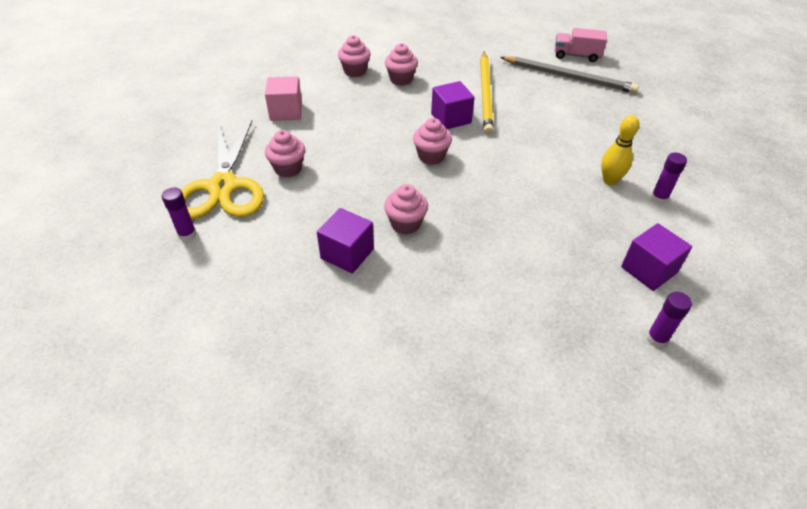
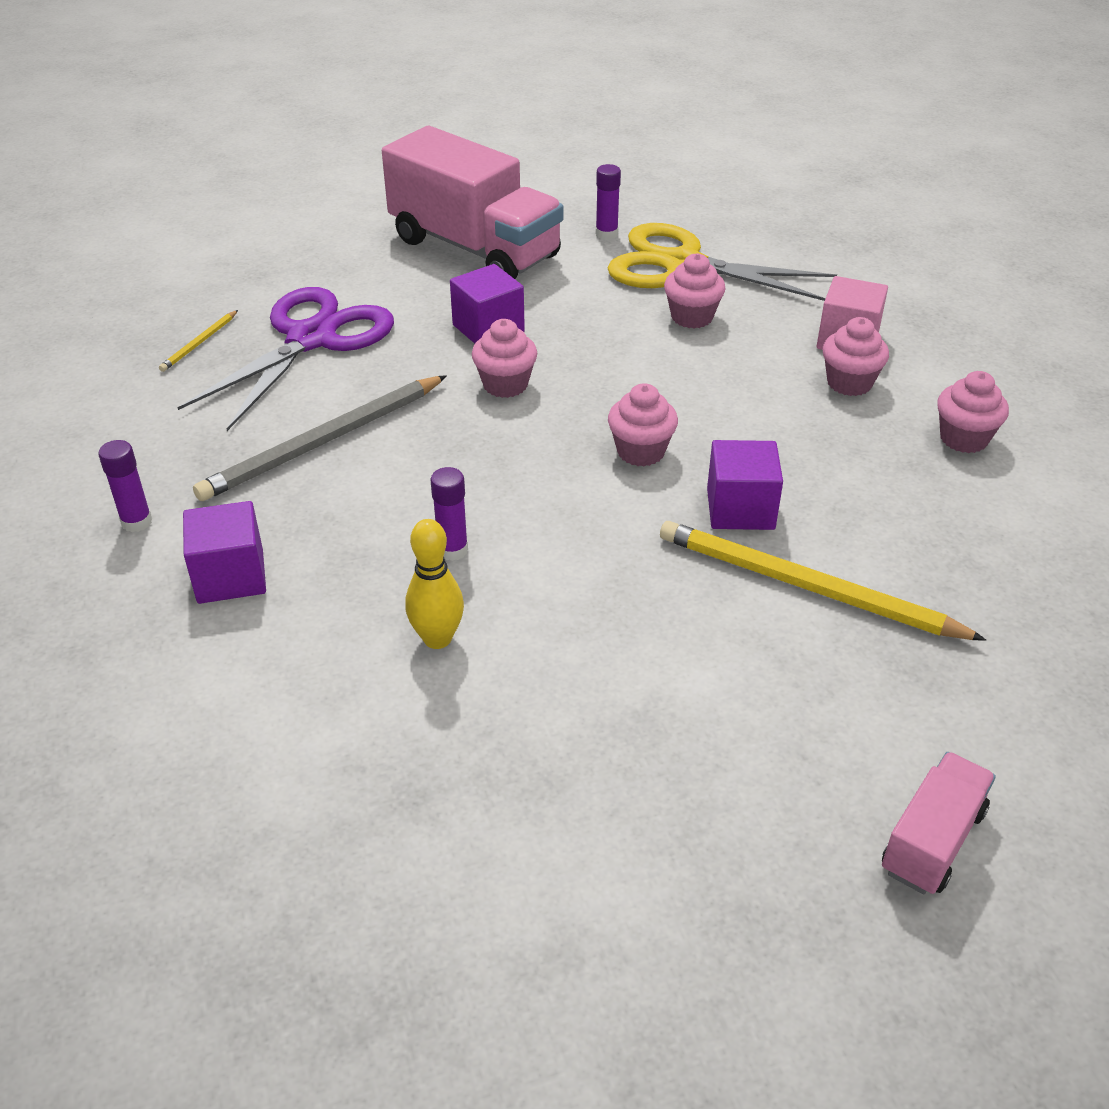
camera: 115 degrees right, 5 degrees down
pink cupcake [385,43,418,86] -> pink cupcake moved to [823,317,889,396]
grey pencil [500,56,639,93] -> grey pencil moved to [193,375,447,501]
purple glue stick [651,152,687,204] -> purple glue stick moved to [430,467,468,561]
none -> yellow pencil [159,310,238,372]
none -> purple scissors [177,287,394,431]
none -> pink truck [382,126,564,279]

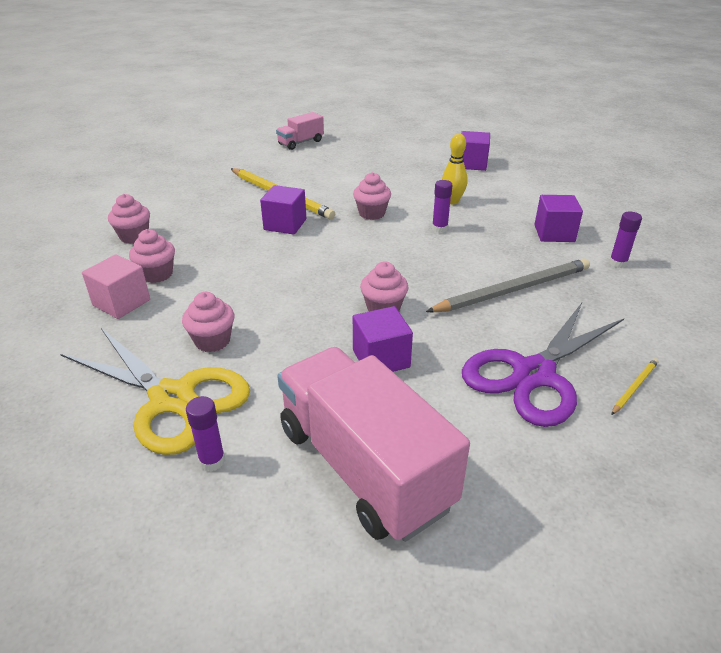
camera: 165 degrees left, 5 degrees down
pink cupcake [608,383,678,467] -> pink cupcake moved to [353,172,391,220]
none -> purple cube [461,131,490,171]

